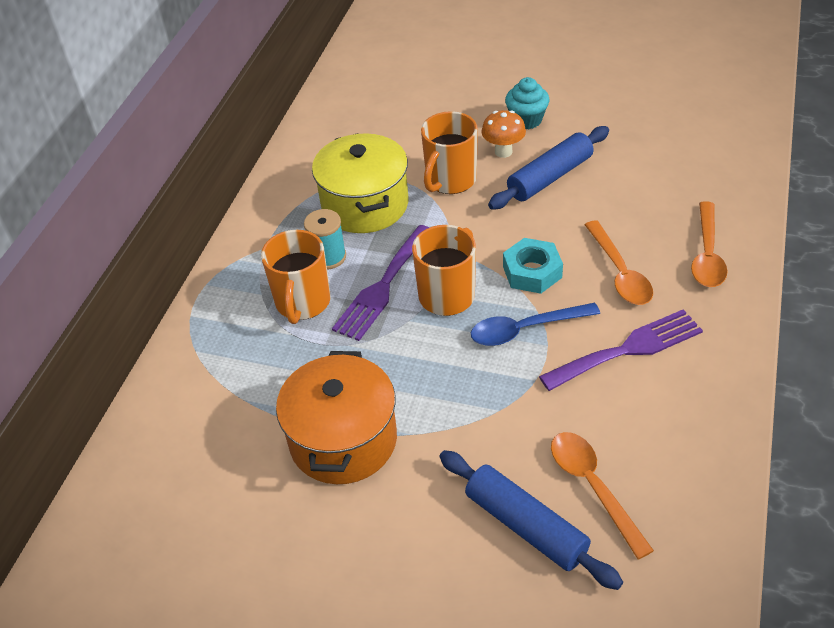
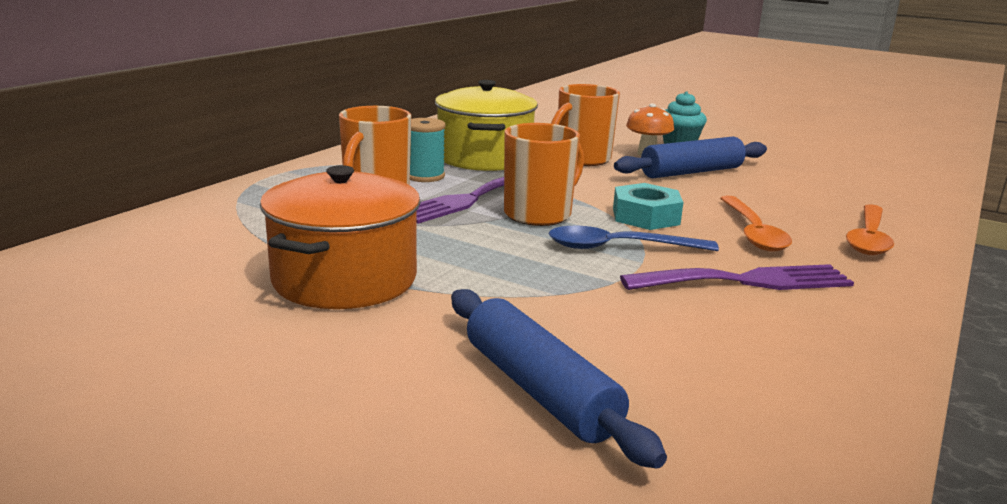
camera: 10 degrees right, 25 degrees down
orange spoon [551,432,654,559] -> none

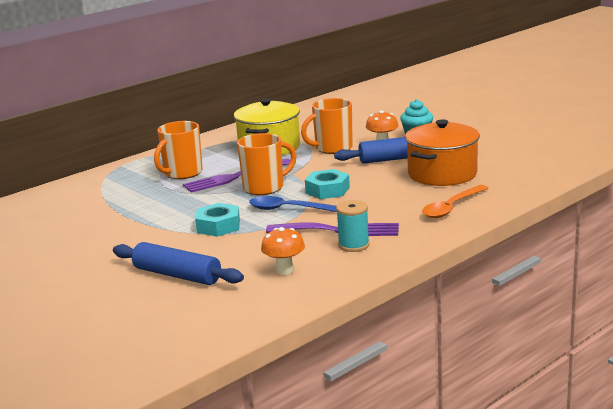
camera: 20 degrees right, 0 degrees up
orange pot [260,165,421,309] -> orange pot moved to [405,120,480,186]
turquoise spool [410,118,446,182] -> turquoise spool moved to [336,200,370,252]
blue rolling pin [451,289,667,469] -> blue rolling pin turned 45 degrees counterclockwise [113,242,244,285]
orange spoon [720,196,792,252] -> none
none -> turquoise nut [195,203,240,237]
none -> orange mushroom [261,227,305,275]

